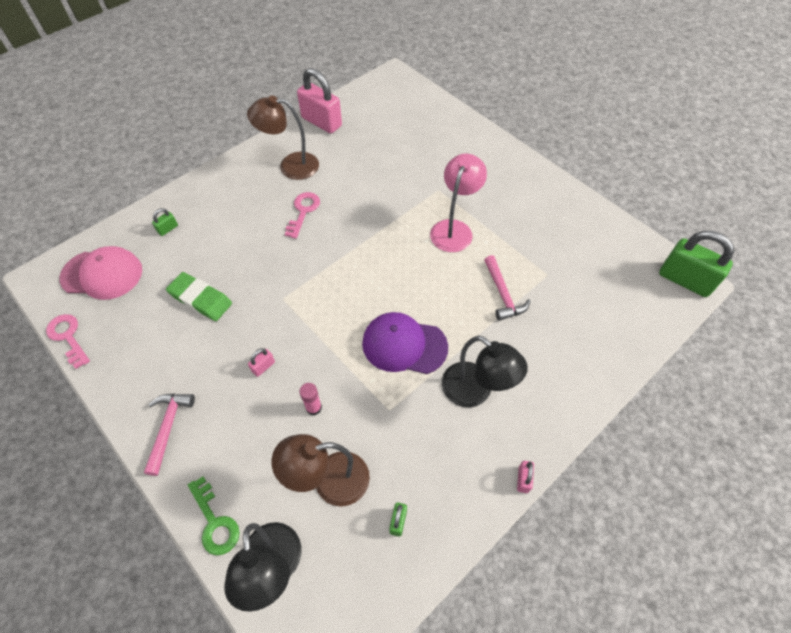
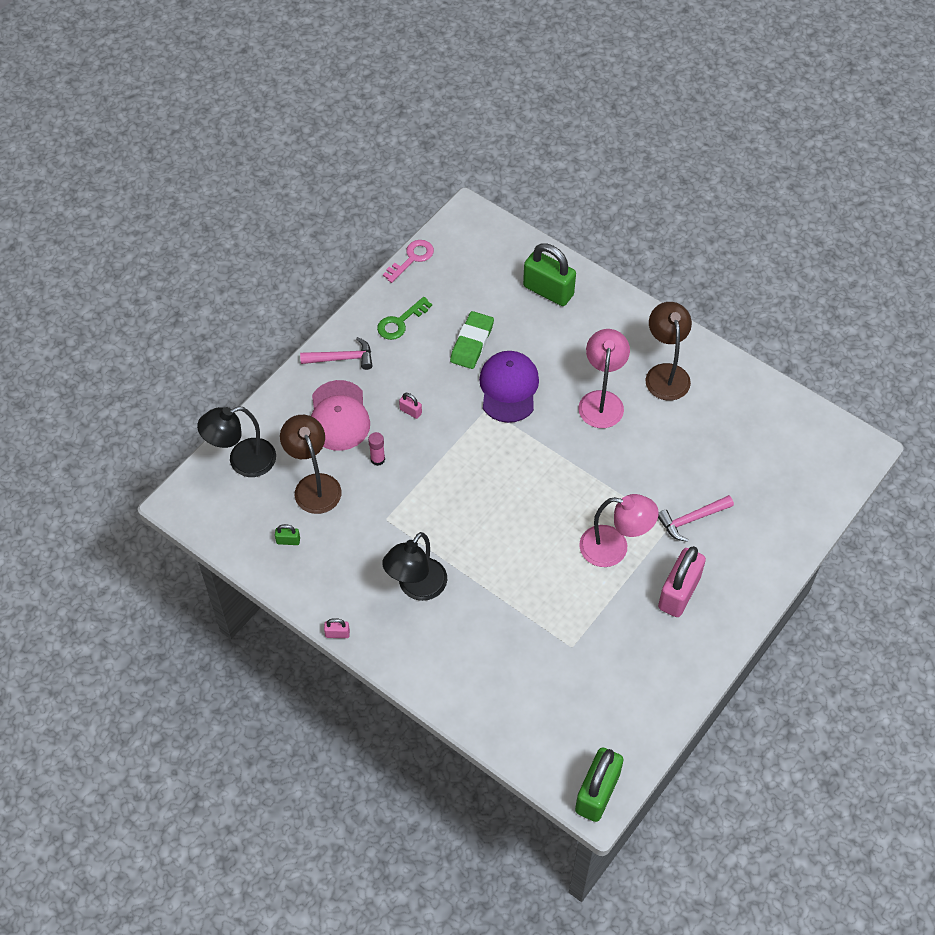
camera: 80 degrees right, 0 degrees up
pink cap [59,246,142,300] -> pink cap moved to [311,380,370,451]
green padlock [152,208,178,236] -> green padlock [523,243,576,306], size x2.37
green key [188,476,239,555] -> green key moved to [377,297,432,340]
pink key [285,192,320,239] -> pink lamp [578,329,630,428]
pink padlock [297,68,342,134] -> pink padlock moved to [658,546,706,617]
purple cap [362,312,448,374] -> purple cap moved to [479,351,539,423]
pink hammer [484,255,531,321] -> pink hammer moved to [658,495,734,542]

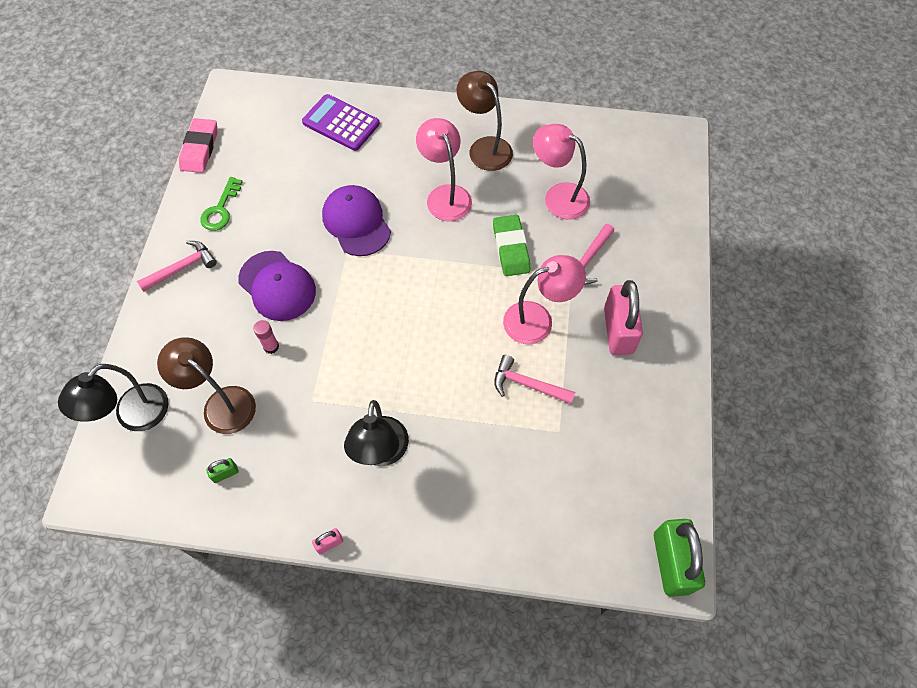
camera: 30 degrees left, 5 degrees up
pink cap [311,380,370,451] -> none
pink key [383,240,434,283] -> pink eraser [179,118,217,173]
pink padlock [399,393,422,419] -> purple cap [238,251,316,321]
green eraser [450,311,494,369] -> green eraser moved to [493,215,530,276]
green padlock [523,243,576,306] -> purple calculator [302,94,380,151]
none -> pink hammer [494,355,575,404]
none -> pink lamp [533,124,590,219]

